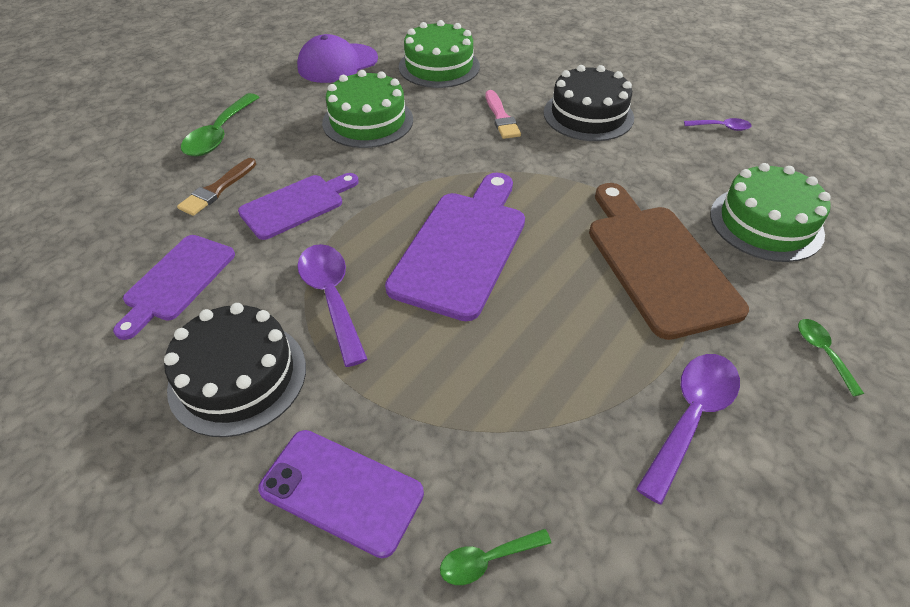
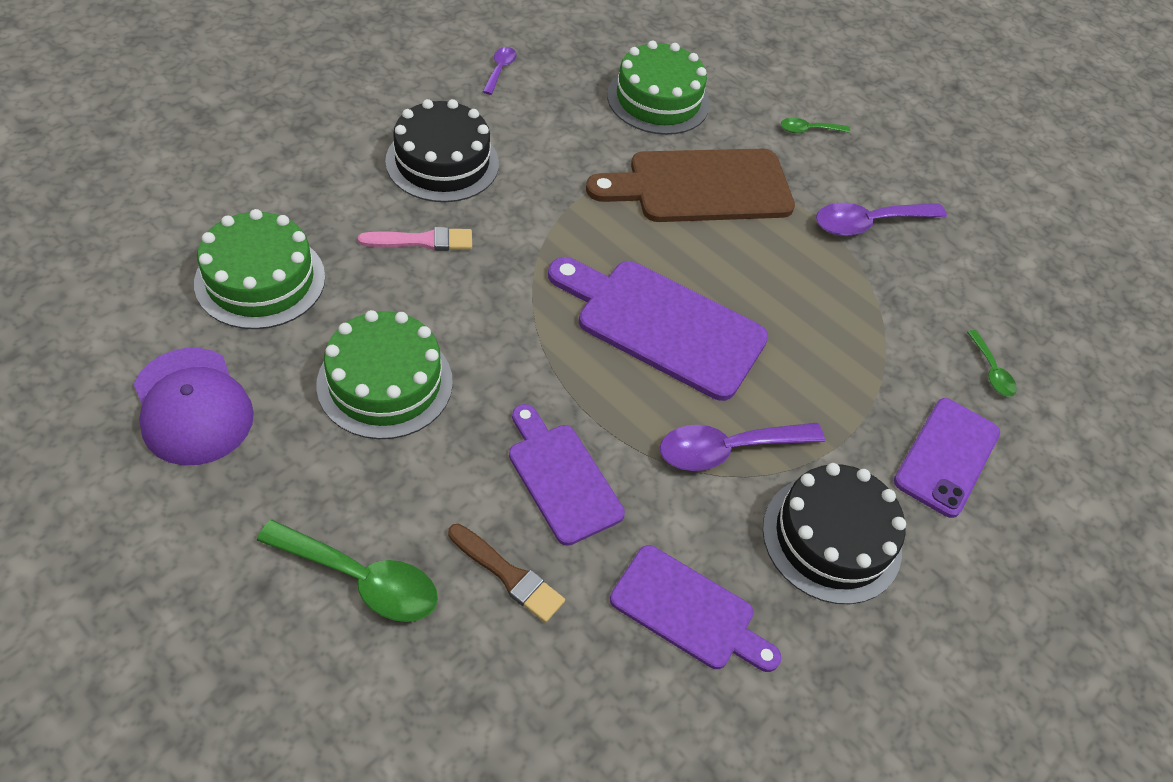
camera: 90 degrees left, 5 degrees up
purple spoon [636,354,740,505] -> purple spoon turned 60 degrees counterclockwise [816,203,947,236]

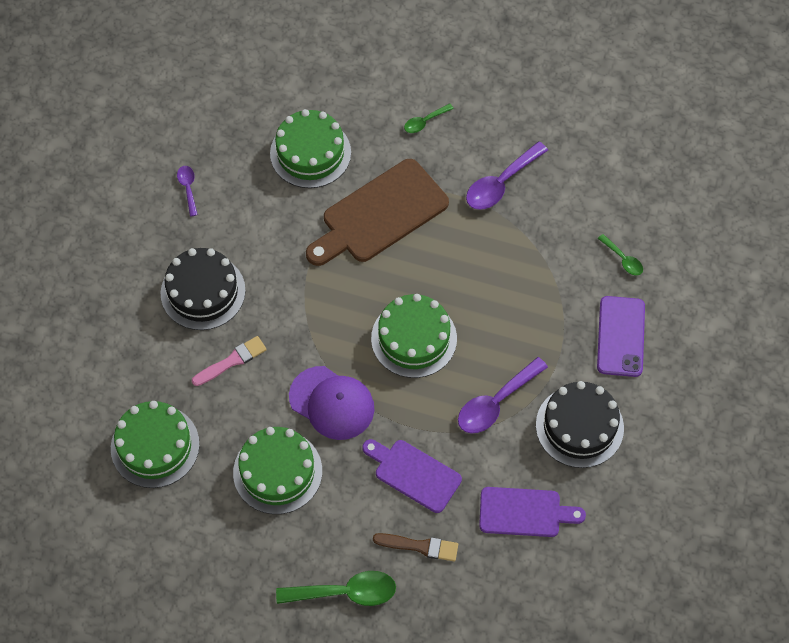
camera: 20 degrees left, 10 degrees up
purple cap [134,348,254,465] -> purple cap moved to [289,366,375,440]
purple cutting board [548,257,768,401] -> green cake [371,294,457,378]

